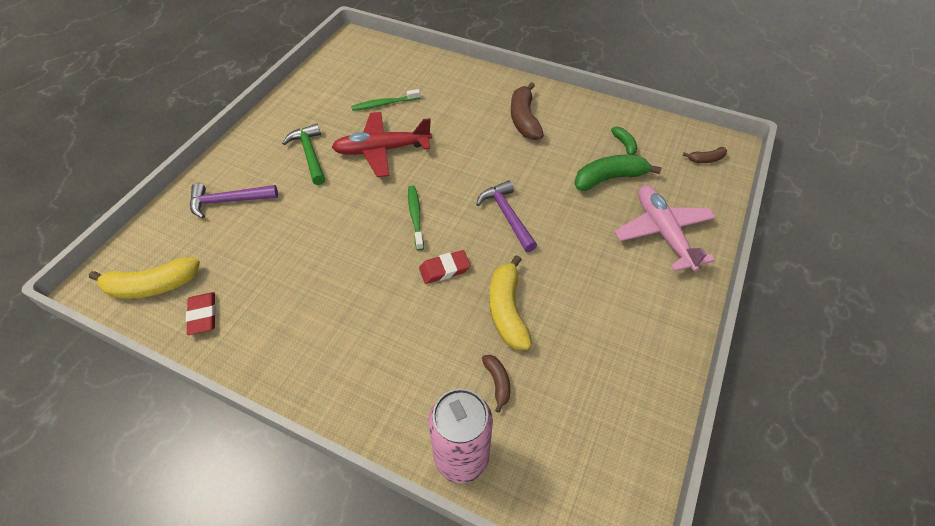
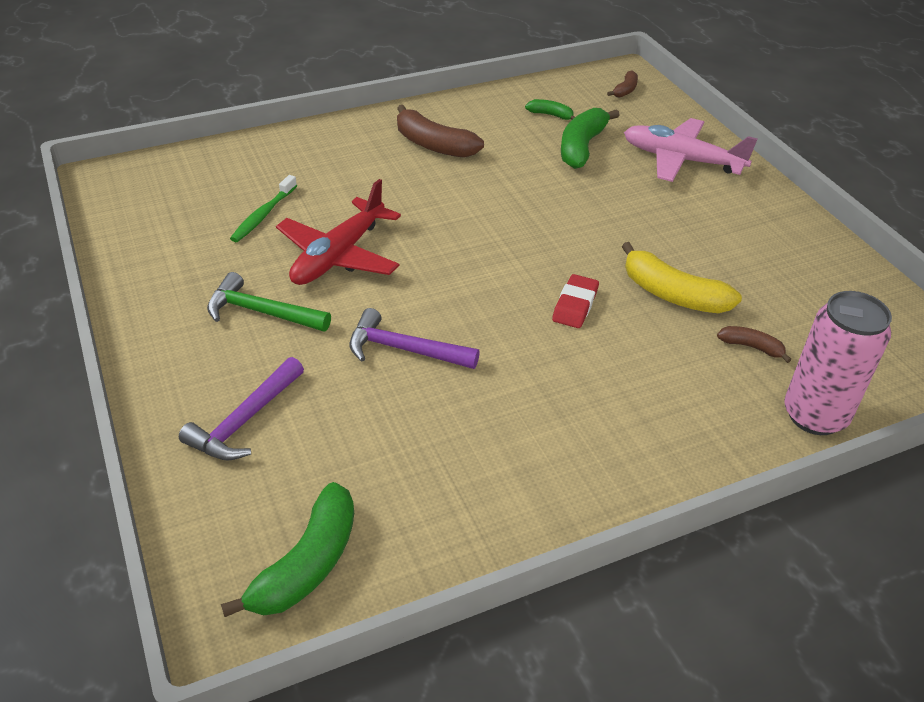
camera: 50 degrees left, 10 degrees down
yellow banana [89,257,200,299] -> green banana [221,482,354,617]
red eraser [186,292,216,335] -> none
green toothbrush [408,185,424,251] -> none
purple hammer [476,180,537,252] -> purple hammer moved to [350,308,480,369]

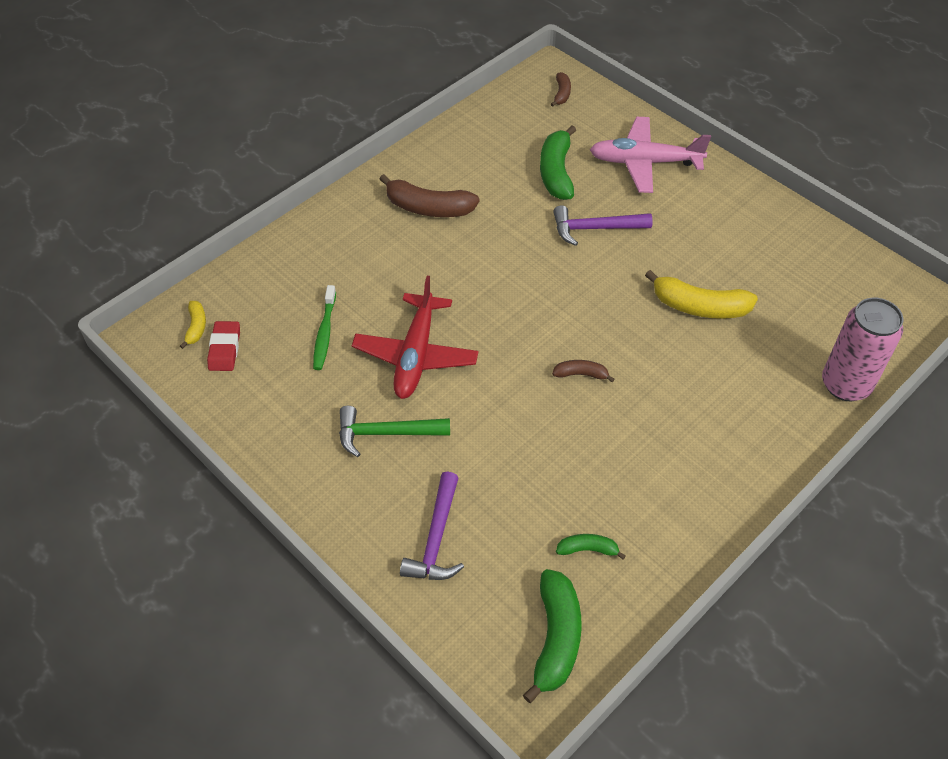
camera: 20 degrees left, 10 degrees up
purple hammer [350,308,480,369] -> purple hammer moved to [553,205,653,246]
green banana [525,99,575,120] -> green banana moved to [556,534,626,560]
red eraser [552,274,599,328] -> red eraser moved to [207,321,240,371]
brown banana [717,326,791,363] -> brown banana moved to [552,360,615,382]
none -> yellow banana [180,301,206,349]

